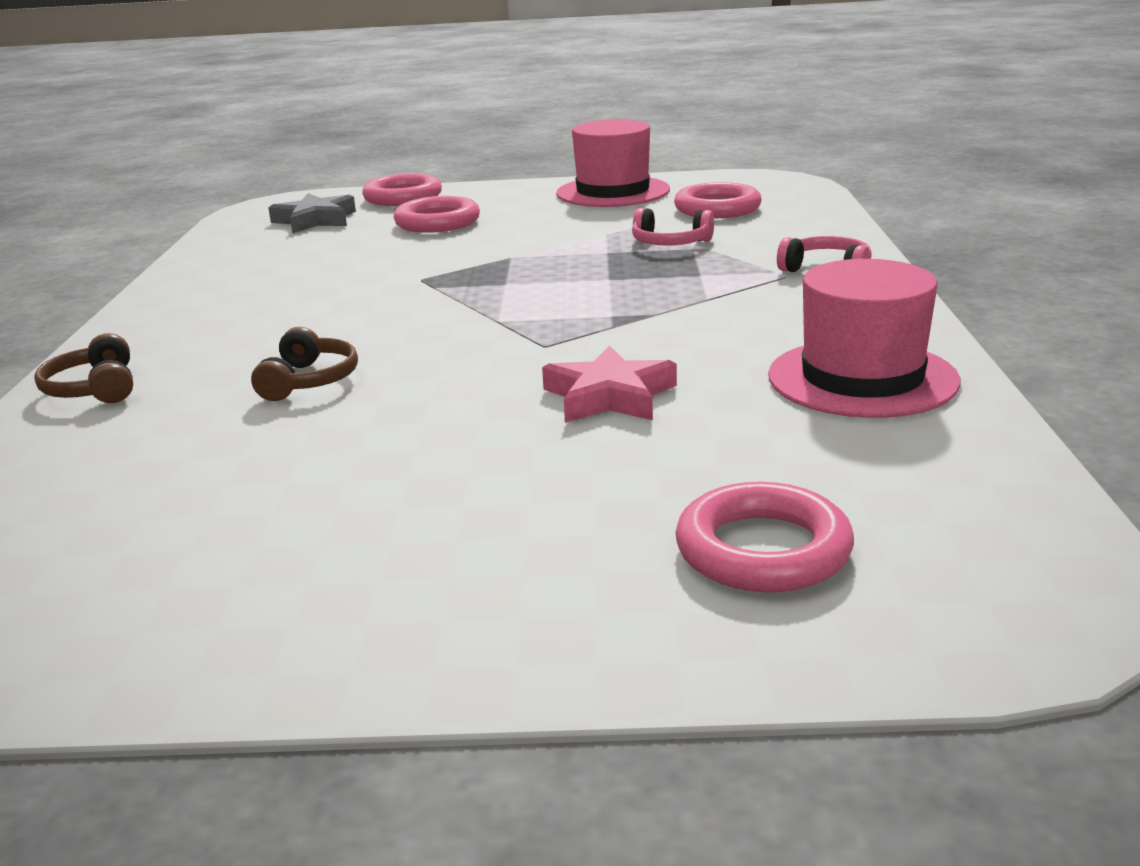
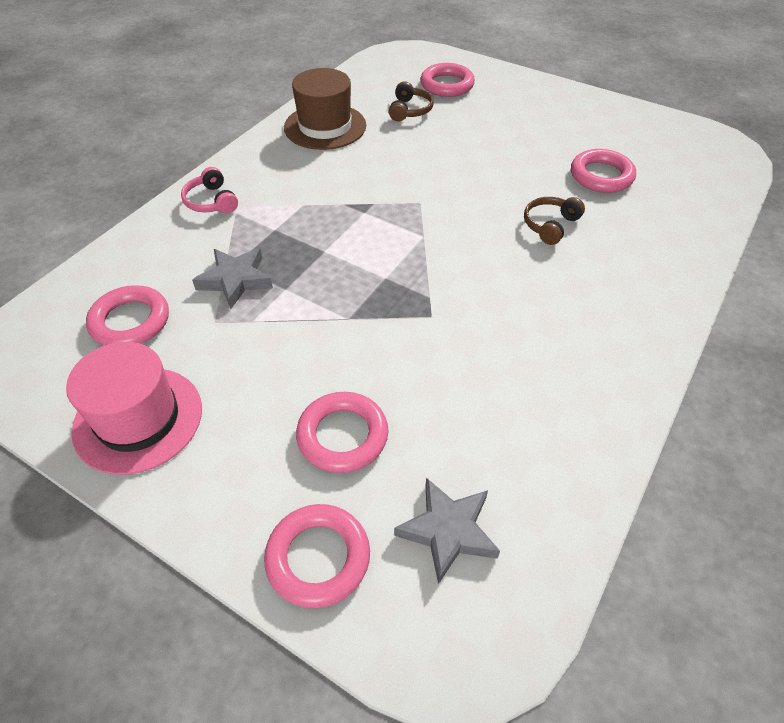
camera: 150 degrees left, 25 degrees up
brown headphones [34,333,133,403] -> brown headphones moved to [389,81,433,121]
pink star [542,345,677,423] -> none
pink headphones [632,208,714,245] -> grey star [192,248,273,309]
pink hat [768,259,961,418] -> brown hat [284,68,366,150]
none -> pink ring [571,149,636,193]

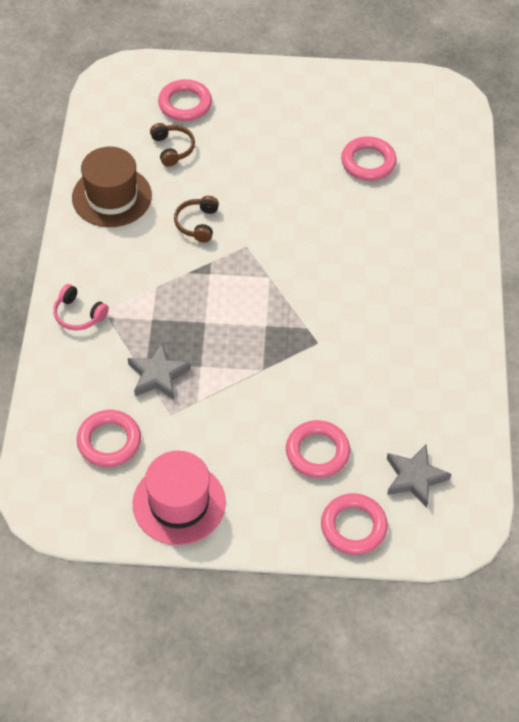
camera: 30 degrees left, 5 degrees up
brown headphones [524,197,585,245] -> brown headphones moved to [174,196,219,242]

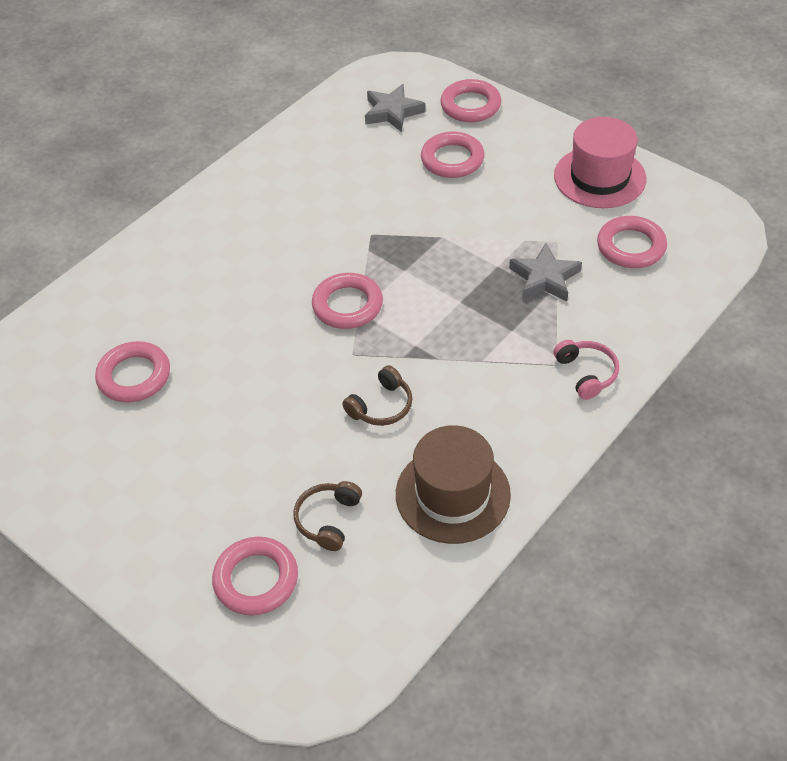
camera: 140 degrees left, 5 degrees down
none -> pink ring [312,273,383,329]

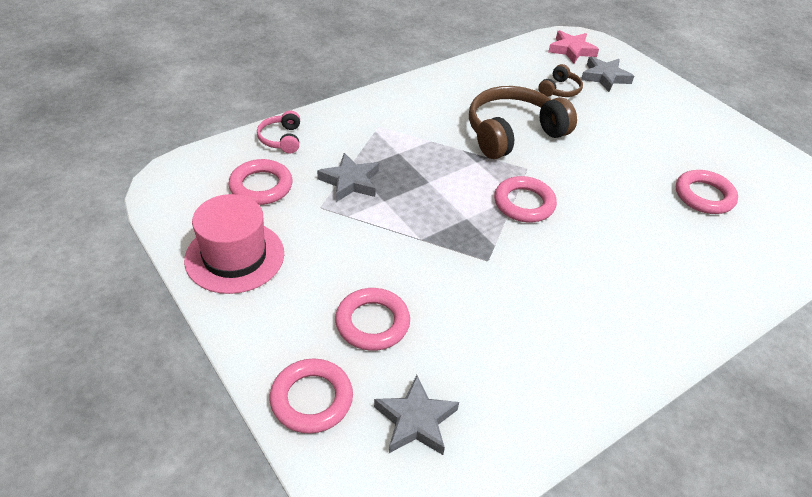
camera: 170 degrees left, 5 degrees down
pink ring [212,537,298,616] -> grey star [581,57,634,92]
brown headphones [342,365,412,426] -> brown headphones [469,86,577,159], size x2.09
brown hat [396,425,511,544] -> none
pink headphones [553,340,619,400] -> pink headphones moved to [257,111,300,153]
none -> pink star [548,31,599,63]

